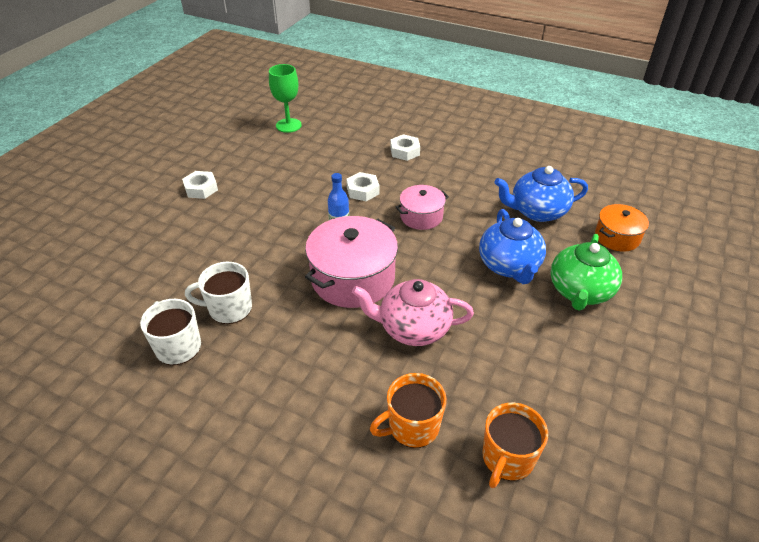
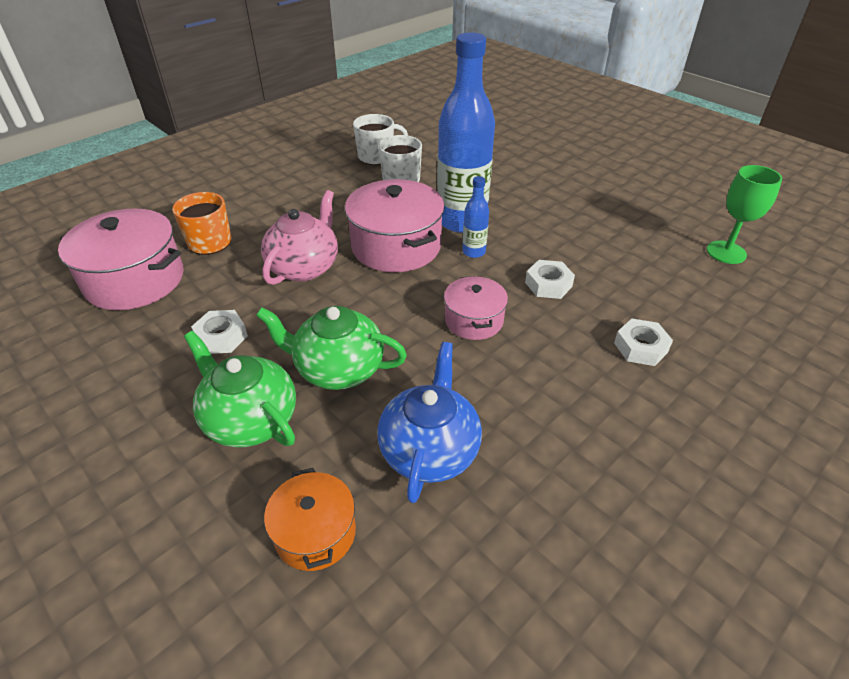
camera: 110 degrees right, 0 degrees up
white nut [182,171,218,199] -> white nut moved to [191,310,248,354]
blue teapot [479,209,546,284] -> green teapot [256,306,407,390]
orange mug [482,403,548,488] -> pink pot [58,209,184,310]
none -> blue bottle [437,32,495,233]

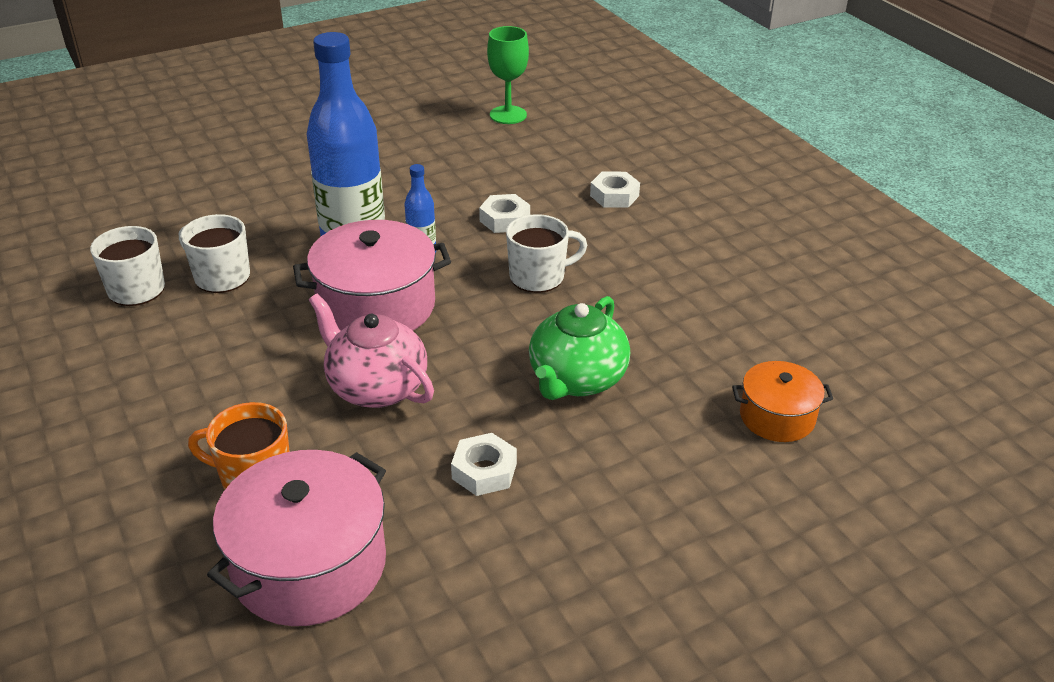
camera: 75 degrees left, 5 degrees down
green teapot [184,331,296,447] -> none
blue teapot [377,342,482,503] -> none
pink pot [444,276,508,340] -> white mug [506,214,587,293]

